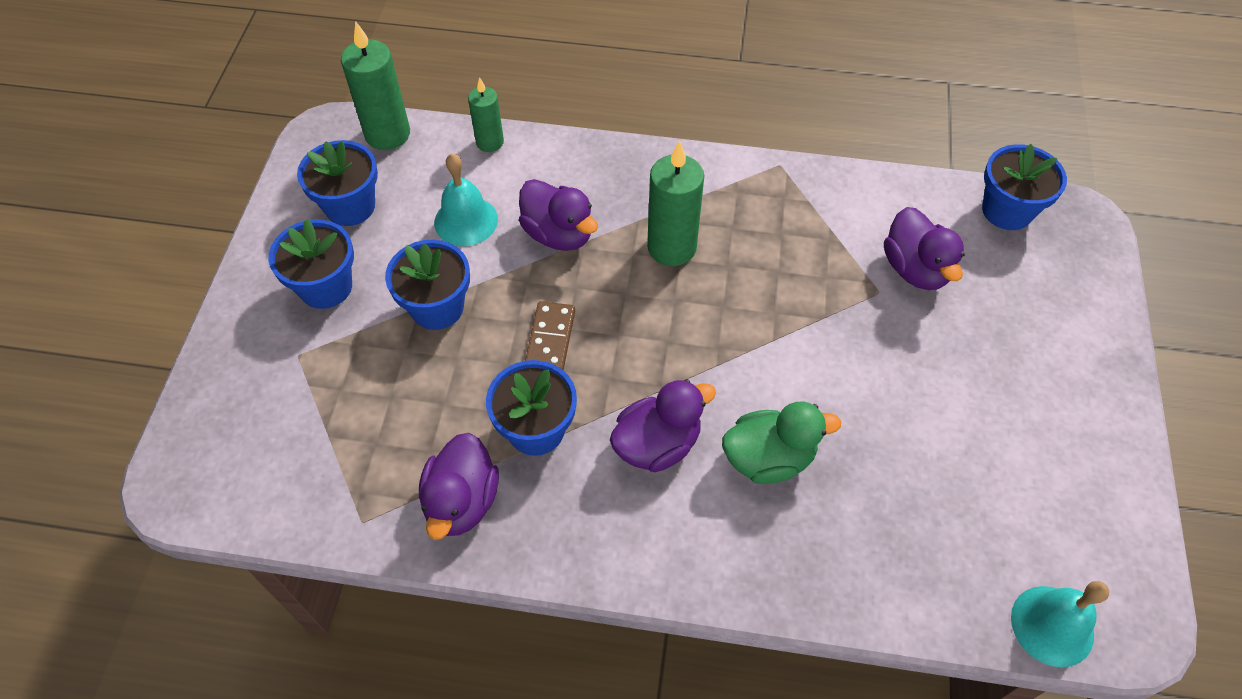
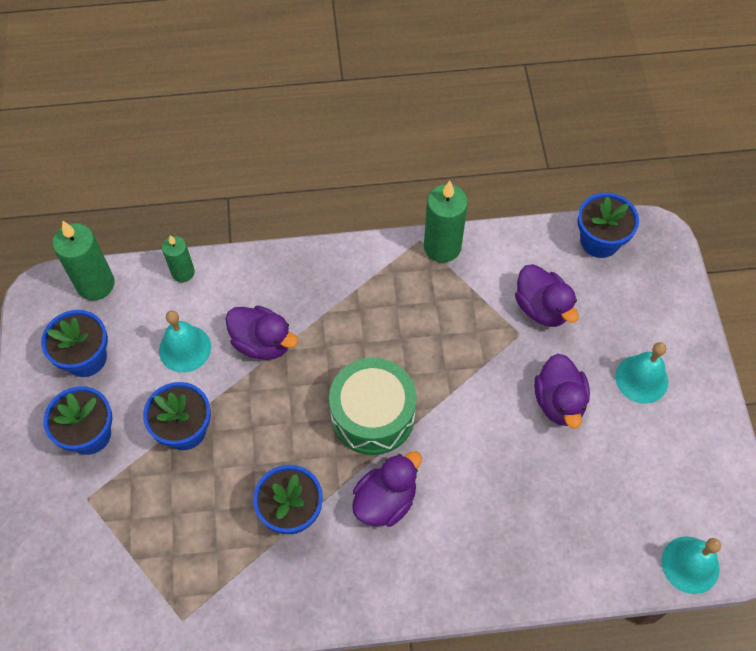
camera: 15 degrees left, 5 degrees up
purple duck [419,433,499,540] -> purple duck moved to [534,354,590,429]
brown domino [525,301,575,370] -> none
green candle [647,141,704,266] -> green candle moved to [424,181,468,263]
green duck [722,402,841,484] -> none
none -> green drum [329,358,417,455]
none -> turquoise bell [615,342,668,404]

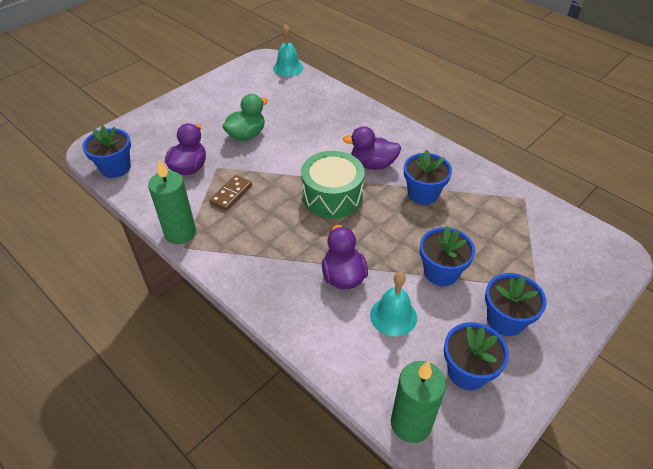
camera: 130 degrees left, 15 degrees down
green candle [162,235,195,282] -> none
purple duck [534,354,590,429] -> green duck [222,94,268,141]
turquoise bell [615,342,668,404] -> none
none -> brown domino [209,175,252,211]

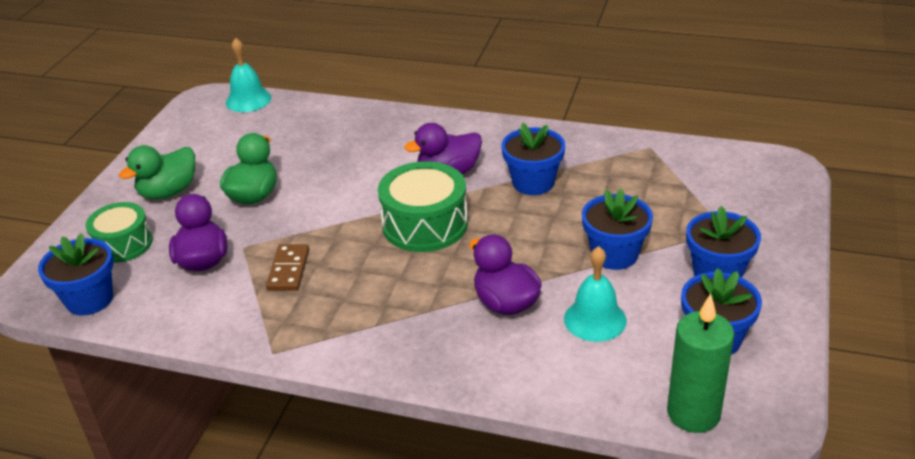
camera: 25 degrees left, 10 degrees down
green candle [148,160,196,244] -> none
none -> green drum [85,202,152,263]
none -> green duck [119,145,195,200]

